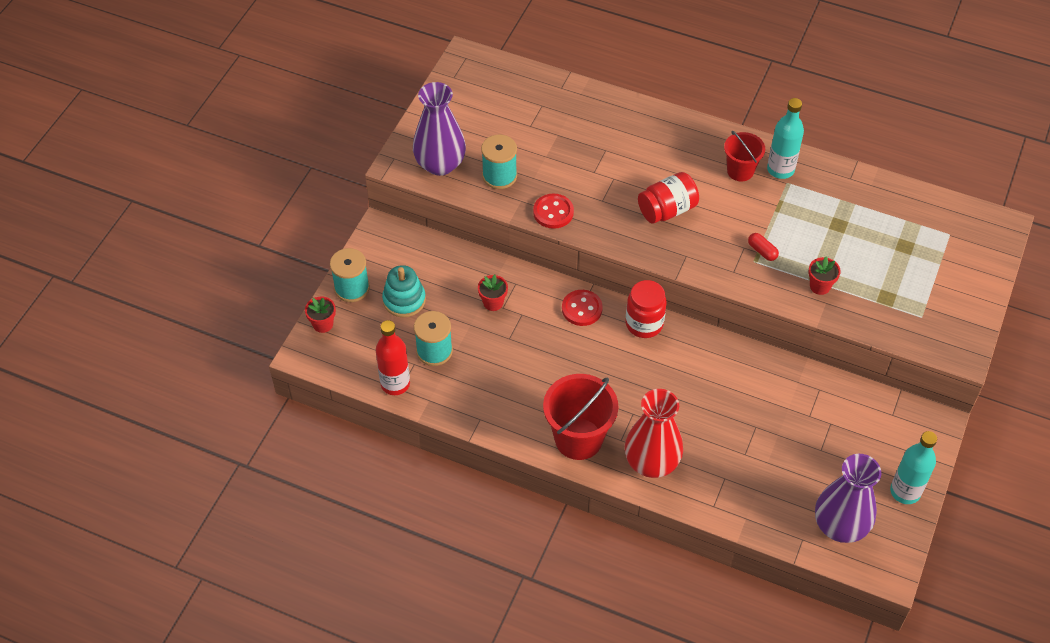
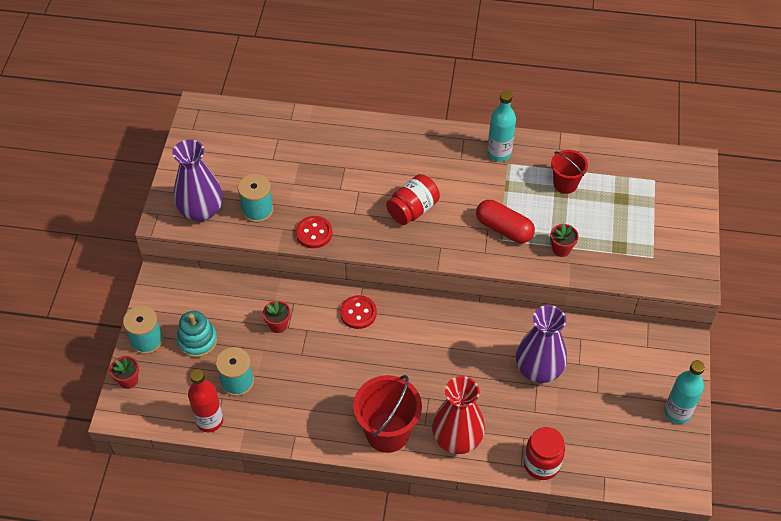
camera: 15 degrees left, 0 degrees up
red jar [625,280,667,338] -> red jar moved to [524,427,565,480]
red bucket [724,131,765,181] -> red bucket moved to [551,150,588,194]
red capsule [748,233,779,261] -> red capsule [476,200,535,243], size x1.97
purple vase [815,454,881,543] -> purple vase moved to [516,305,567,383]

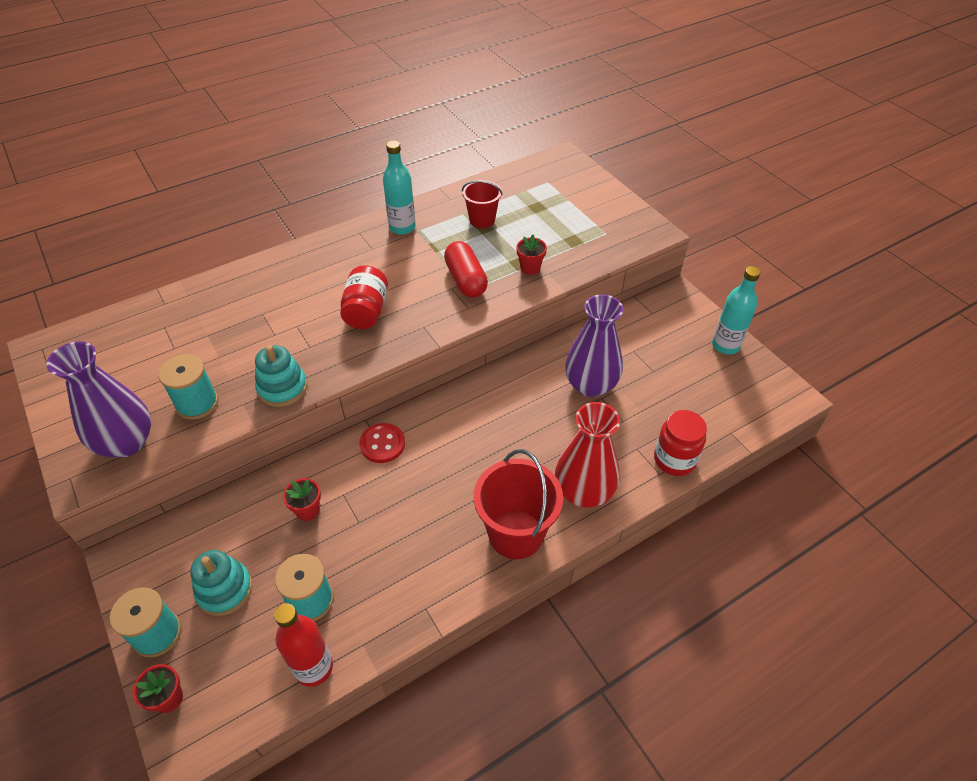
camera: 40 degrees left, 5 degrees down
red button [296,216,333,248] -> turquoise stacking toy [255,345,307,407]
red capsule [476,200,535,243] -> red capsule turned 75 degrees clockwise [444,241,488,298]

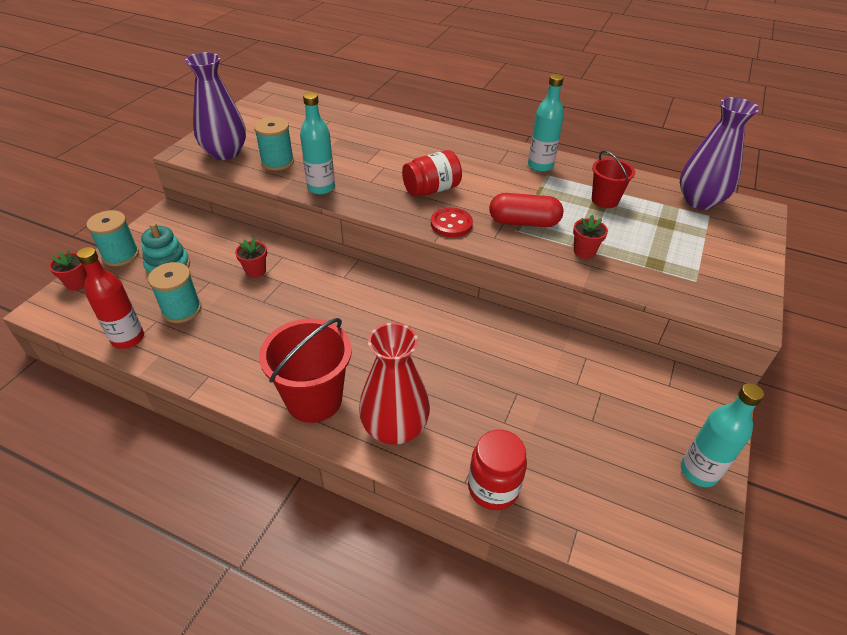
camera: 55 degrees right, 5 degrees down
turquoise stacking toy [255,345,307,407] -> turquoise bottle [300,92,335,195]
red button [360,423,405,463] -> red button moved to [431,208,473,237]
red capsule [444,241,488,298] -> red capsule turned 60 degrees clockwise [489,193,563,227]
purple vase [565,294,623,397] -> purple vase moved to [680,97,759,210]

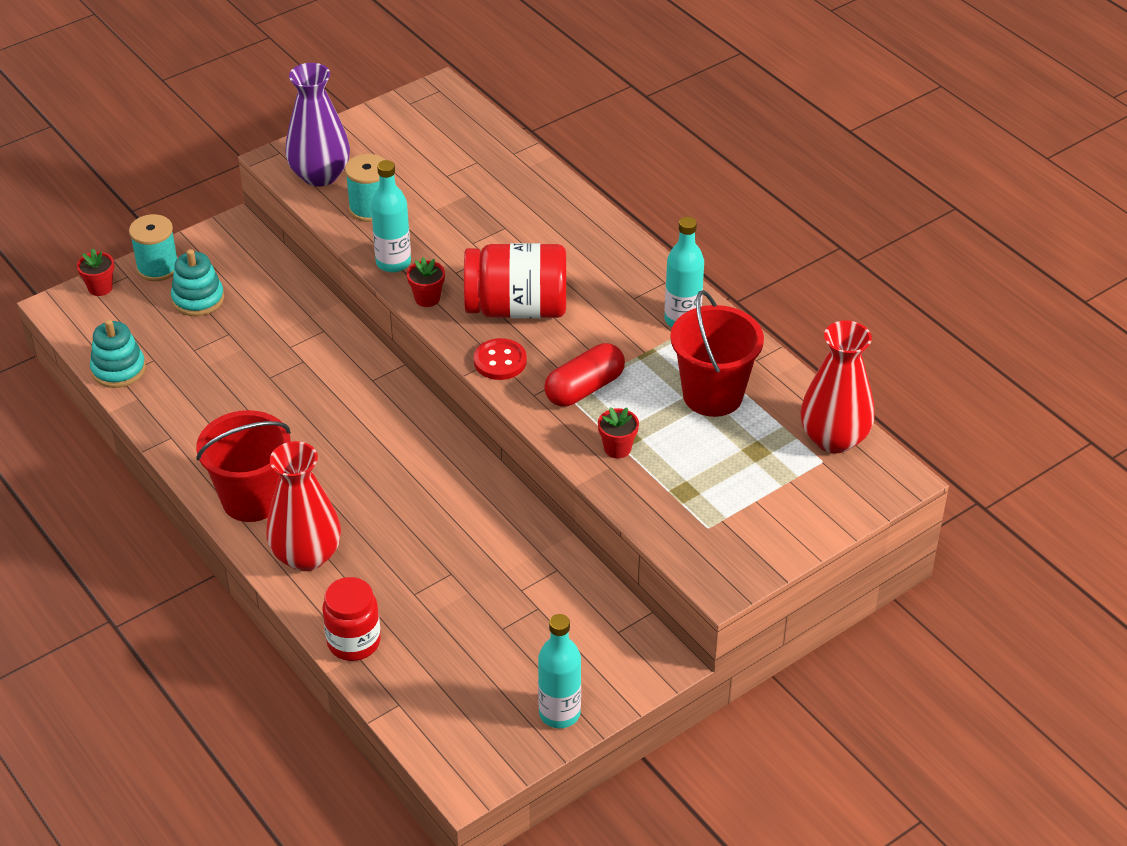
camera: 30 degrees right, 0 degrees up
red bottle [77,247,144,349] -> turquoise stacking toy [90,319,146,388]
turquoise spool [148,262,201,323] -> none
red flower pot [235,238,267,278] -> red flower pot moved to [407,257,445,307]
red jar [402,150,462,196] -> red jar [464,243,566,318], size x1.51
red capsule [489,193,563,227] -> red capsule turned 75 degrees counterclockwise [544,343,625,407]
red bucket [592,150,635,208] -> red bucket [670,290,764,417], size x1.66
purple vase [680,97,759,210] -> red vase [800,320,875,453]

